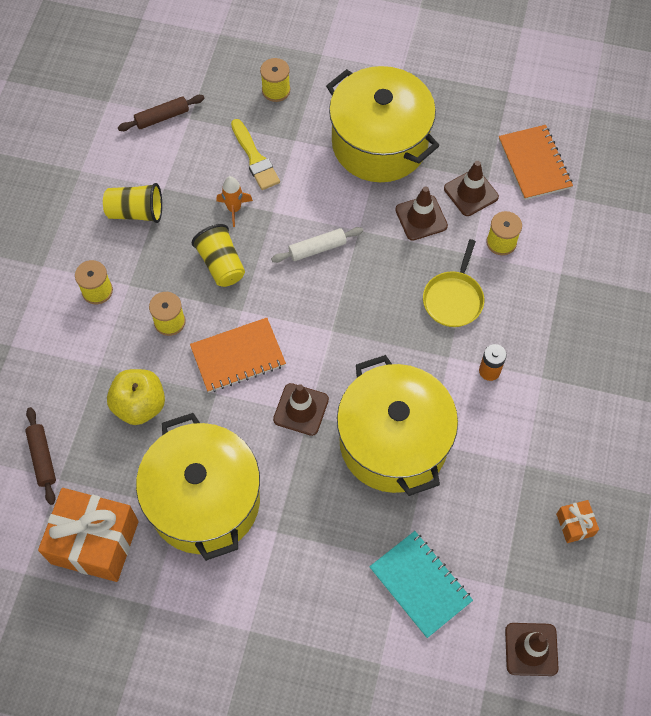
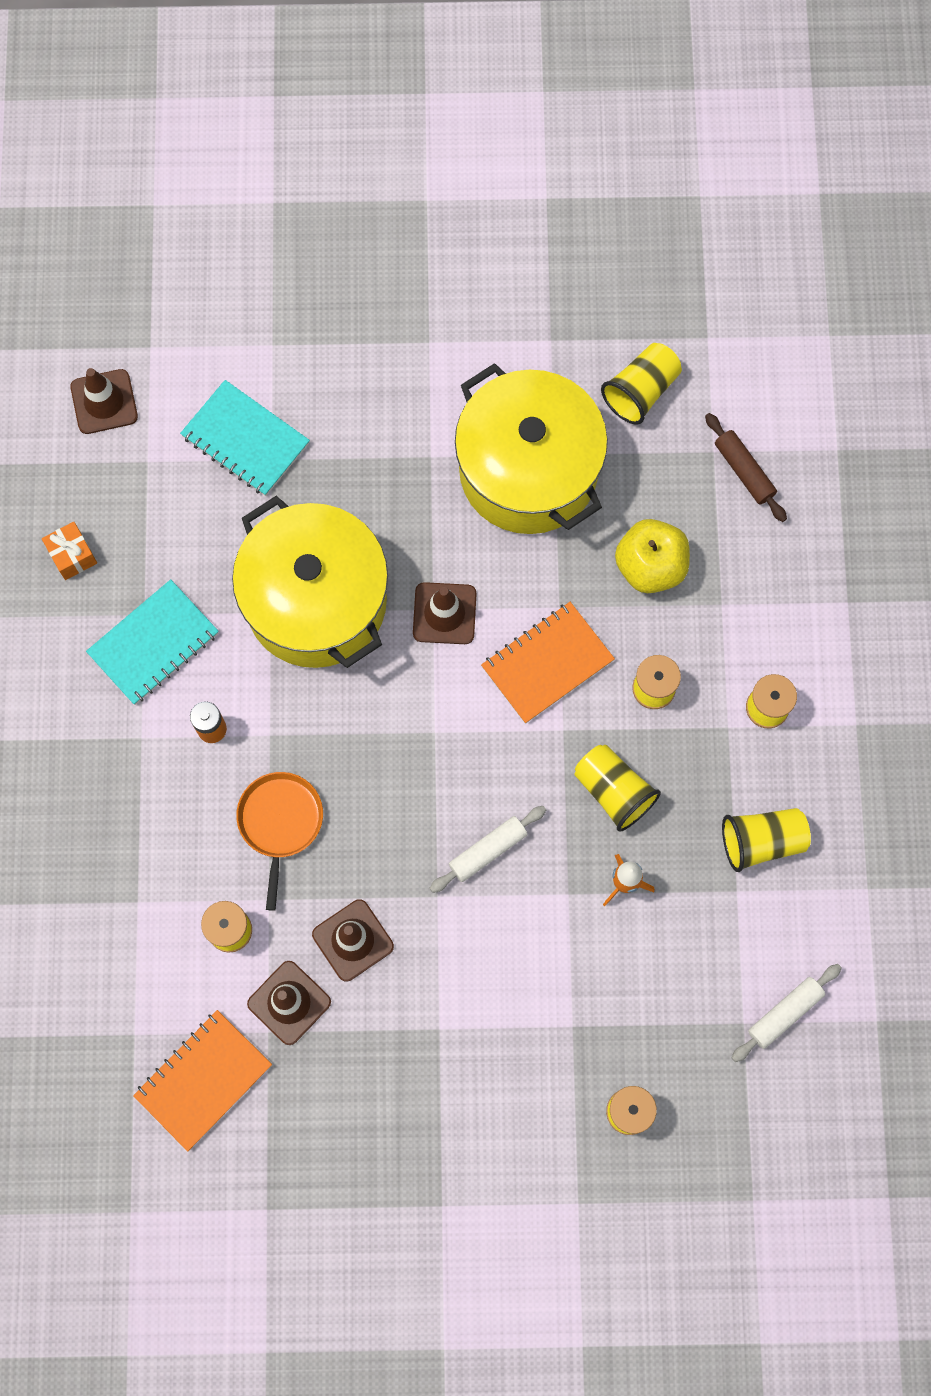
camera: 165 degrees right, 10 degrees up
orange gift [38,488,139,582] -> yellow cup [601,343,682,425]
brown rolling pin [118,95,205,131] -> white rolling pin [731,964,842,1062]
yellow brush [231,119,280,190] -> none
yellow pot [326,66,439,182] -> none
yellow pan [423,239,484,327] -> orange pan [236,772,323,911]
orange notebook [499,125,573,200] -> orange notebook turned 75 degrees clockwise [133,1010,272,1151]
none -> turquoise notebook [86,579,219,705]

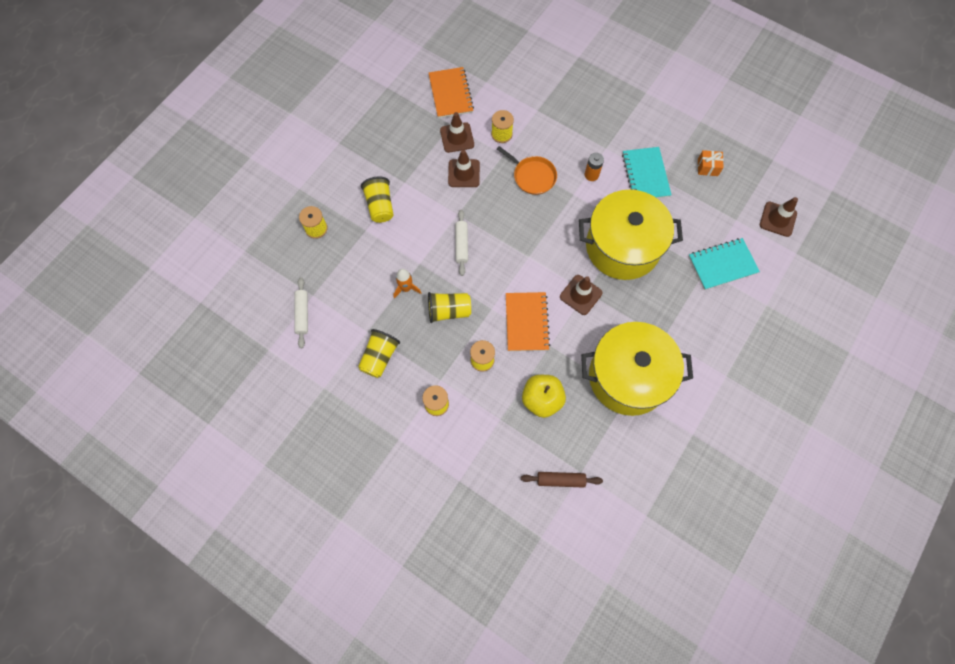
camera: 125 degrees right, 5 degrees down
yellow cup [601,343,682,425] -> yellow cup moved to [361,177,393,223]

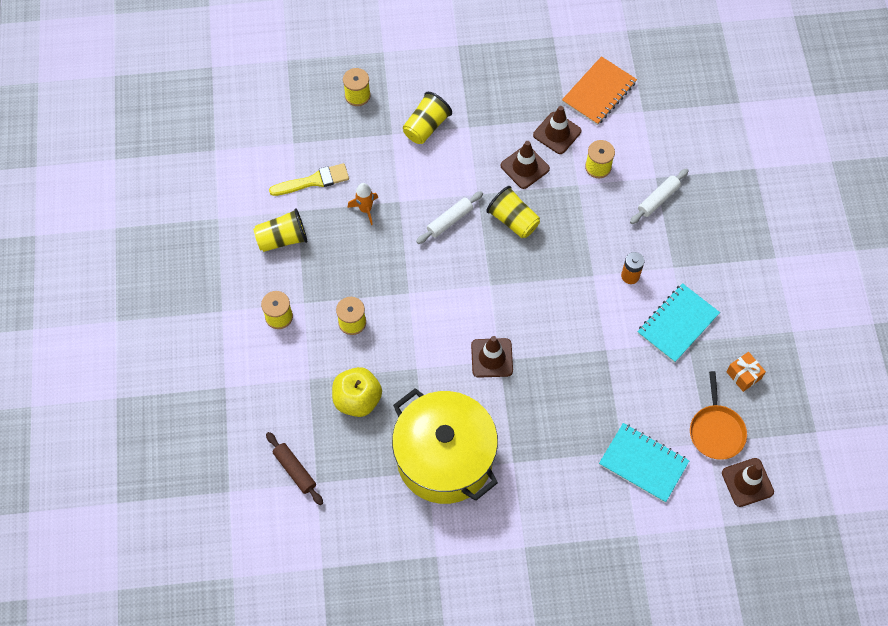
camera: 50 degrees right, 5 degrees down
white rolling pin [294,277,308,348] -> white rolling pin moved to [630,168,689,224]
yellow cup [428,292,471,323] -> yellow cup moved to [486,186,540,238]
orange pan [497,146,557,195] -> orange pan moved to [690,371,747,460]
orange notebook [506,292,550,351] -> none
yellow pot [579,190,683,280] -> none
none -> yellow brush [269,163,349,196]

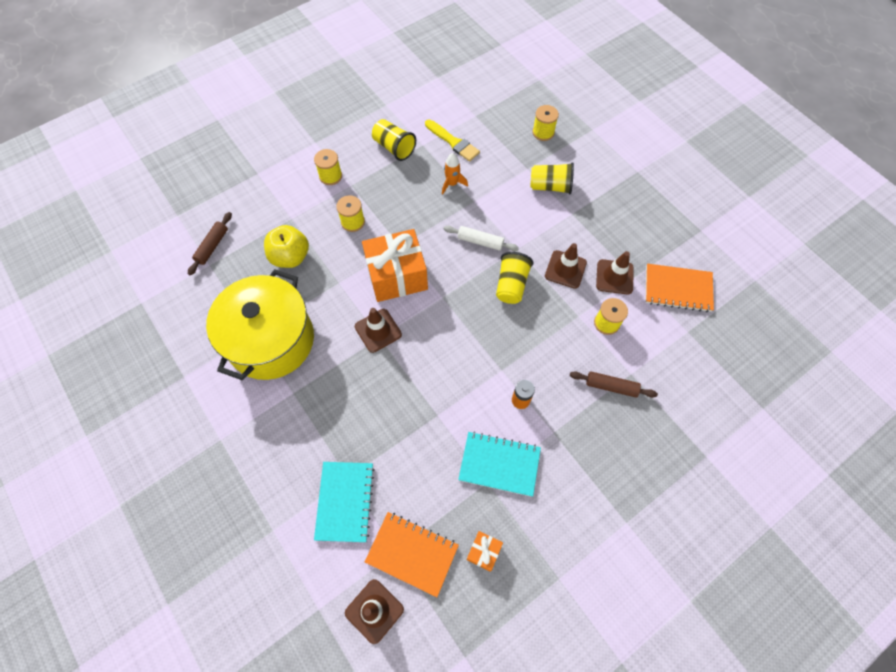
camera: 60 degrees right, 0 degrees up
white rolling pin [630,168,689,224] -> brown rolling pin [570,371,658,398]
orange pan [690,371,747,460] -> orange notebook [365,512,459,597]
none -> orange gift [362,229,428,302]

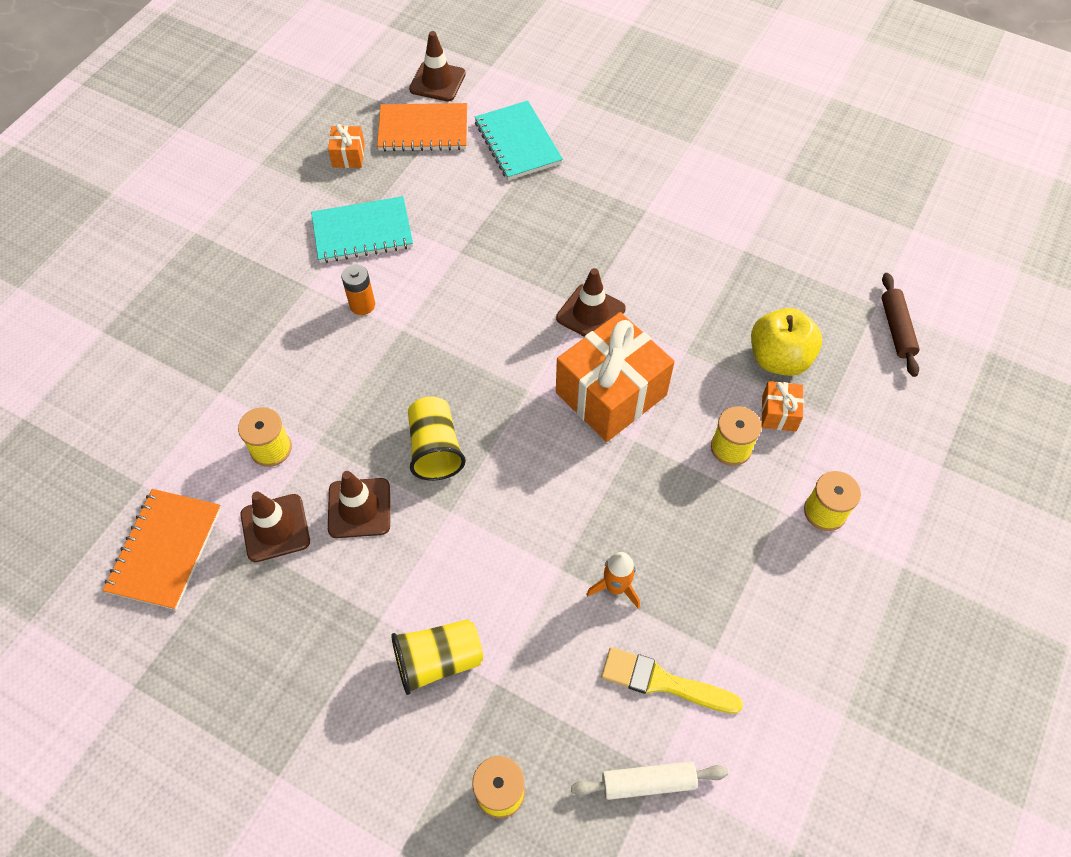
camera: 155 degrees right, 5 degrees down
yellow pot [206,269,314,380] -> none
yellow cup [372,119,416,161] -> none
white rolling pin [444,226,519,251] -> white rolling pin moved to [571,761,728,800]
brown rolling pin [570,371,658,398] -> none
orange notebook [646,264,714,312] -> orange notebook turned 60 degrees counterclockwise [103,489,221,610]
none -> orange gift [761,381,804,432]

